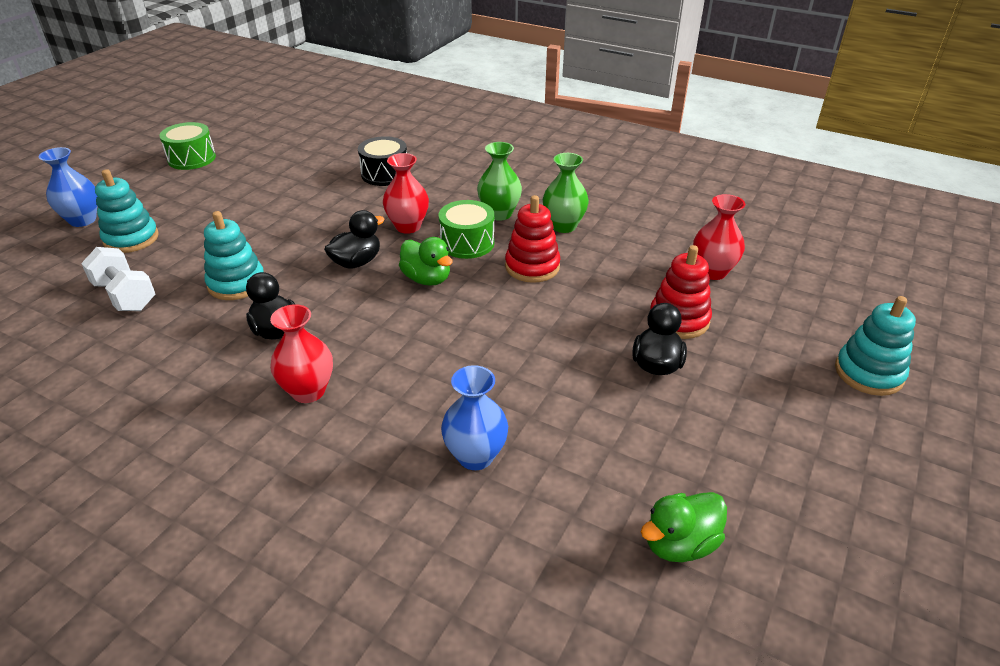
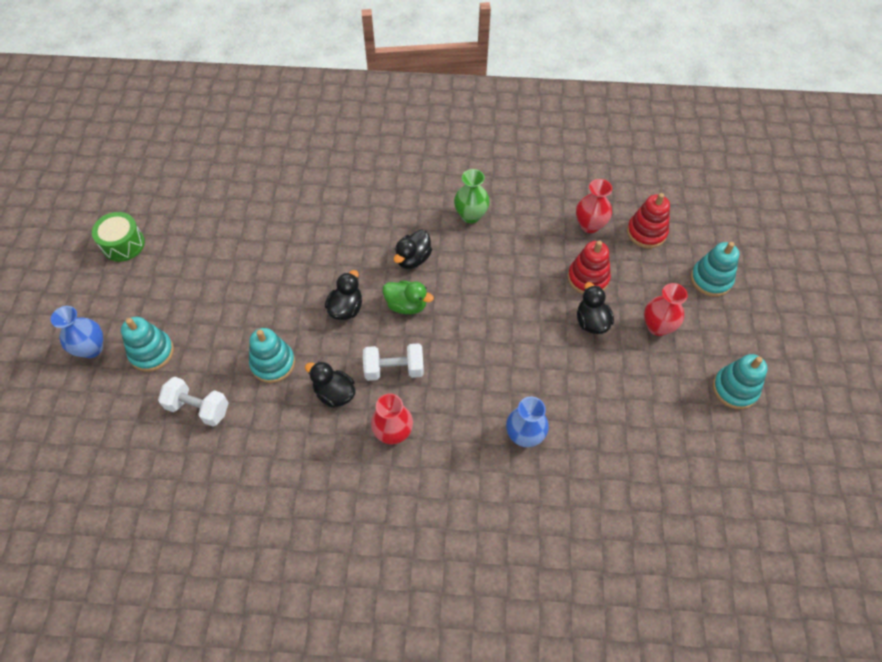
camera: 25 degrees left, 20 degrees up
black drum [358,136,407,186] -> none
red vase [383,153,429,234] -> red vase moved to [644,283,688,336]
green drum [439,200,495,259] -> black duck [394,230,432,269]
green vase [477,142,522,221] -> none
red stacking toy [505,195,560,283] -> red stacking toy moved to [627,193,670,248]
green duck [641,492,727,562] -> none
none -> white dumbbell [363,343,424,381]
none -> turquoise stacking toy [713,354,768,409]

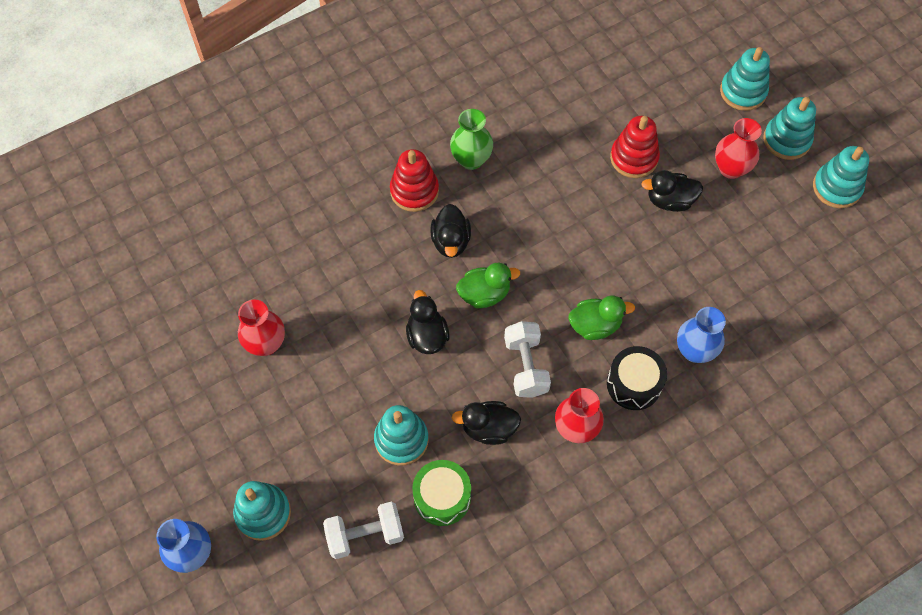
camera: 35 degrees left, 5 degrees up
green drum [92,212,145,262] -> green drum moved to [412,460,471,526]
white dumbbell [363,343,424,381] -> white dumbbell turned 60 degrees counterclockwise [504,321,551,398]
red vase [576,179,612,233] -> red vase moved to [238,299,285,356]
black duck [577,282,614,334] -> black duck turned 45 degrees counterclockwise [641,170,703,212]
red stacking toy [627,193,670,248] -> red stacking toy moved to [390,149,439,212]
none -> green duck [568,296,635,340]
none -> black drum [607,346,667,410]
none -> turquoise stacking toy [763,97,816,160]

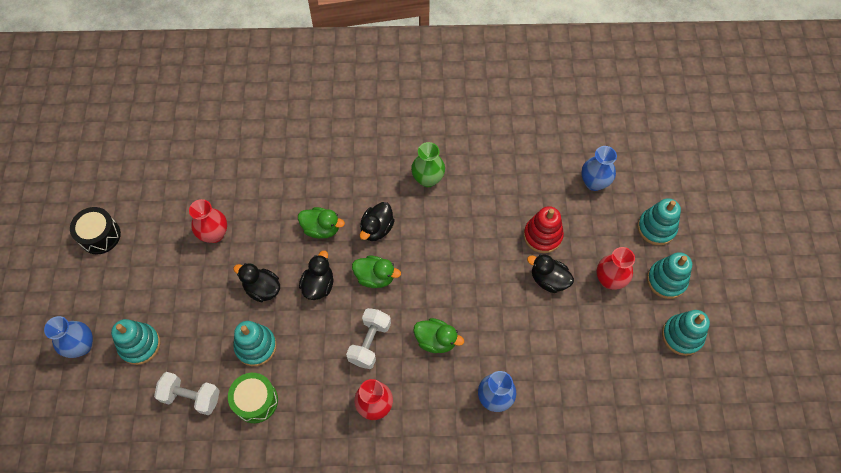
camera: 30 degrees right, 0 degrees up
red stacking toy [390,149,439,212] -> none
black duck [451,401,521,445] -> black duck moved to [233,263,280,302]
black drum [607,346,667,410] -> black drum moved to [70,207,121,254]
none -> green duck [298,207,345,239]
none -> blue vase [581,146,617,191]

